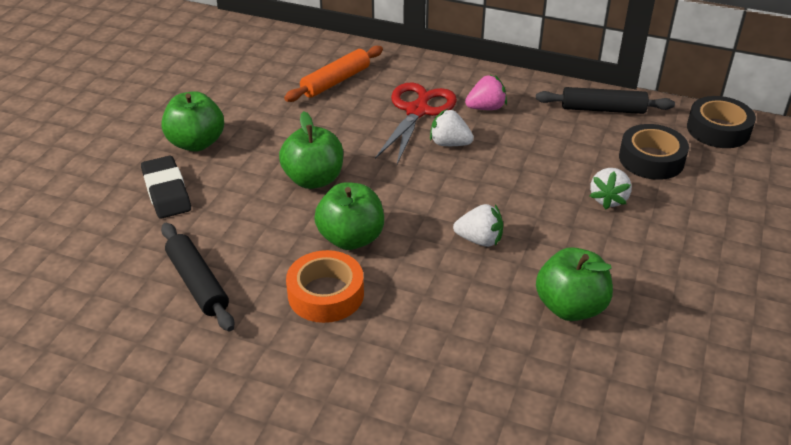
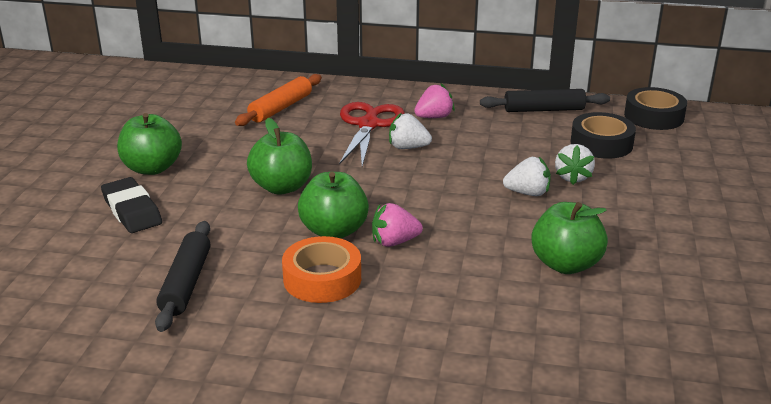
camera: 10 degrees left, 10 degrees down
black rolling pin [161,223,234,331] -> black rolling pin turned 45 degrees clockwise [155,221,211,332]
white strawberry [453,204,503,247] -> white strawberry moved to [503,157,551,196]
none -> pink strawberry [372,203,423,247]

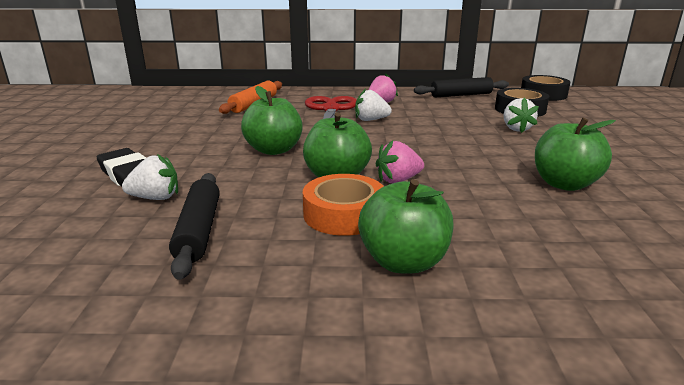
camera: 10 degrees left, 5 degrees down
green apple [117,113,182,175] -> green apple moved to [358,179,454,273]
white strawberry [503,157,551,196] -> white strawberry moved to [122,154,178,200]

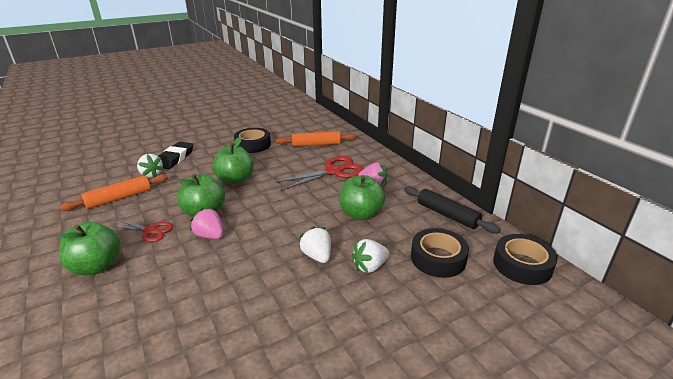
camera: 60 degrees right, 5 degrees up
black rolling pin [169,173,220,280] -> orange rolling pin [60,174,168,211]
orange tape [303,174,384,236] -> red scissors [113,219,173,242]
white strawberry [355,89,392,121] -> white strawberry moved to [299,226,331,263]
green apple [535,118,616,191] -> green apple moved to [339,175,385,220]
none -> black tape [234,128,271,153]

